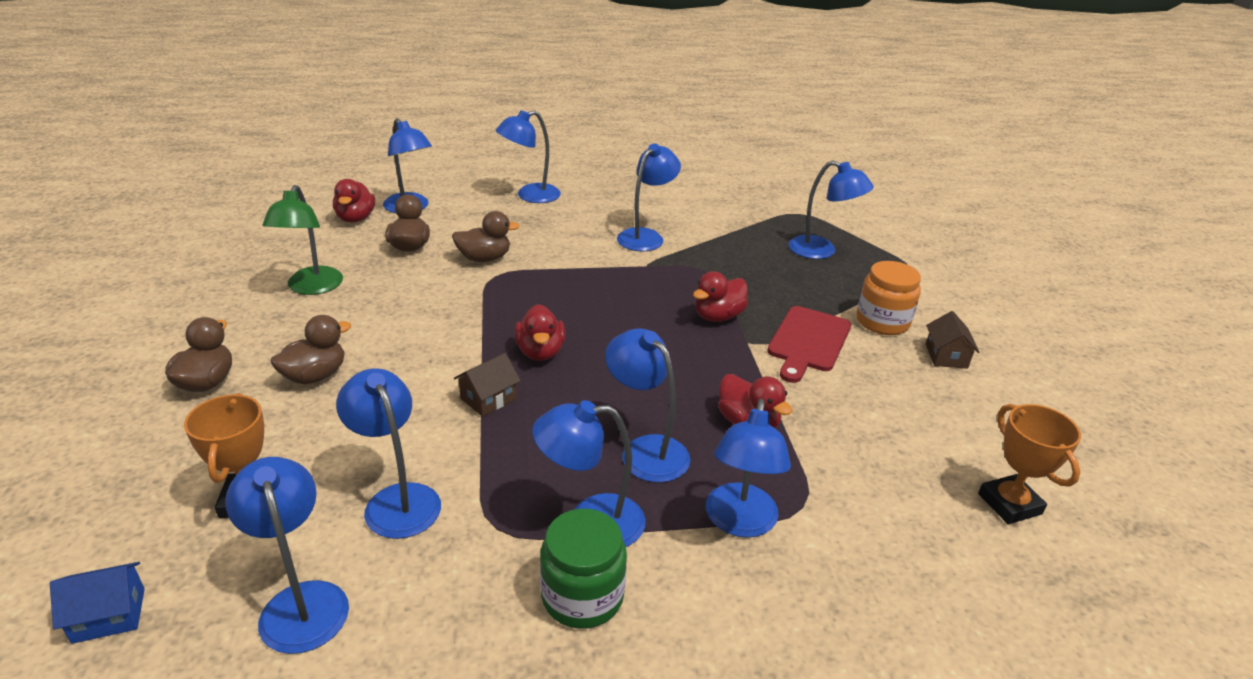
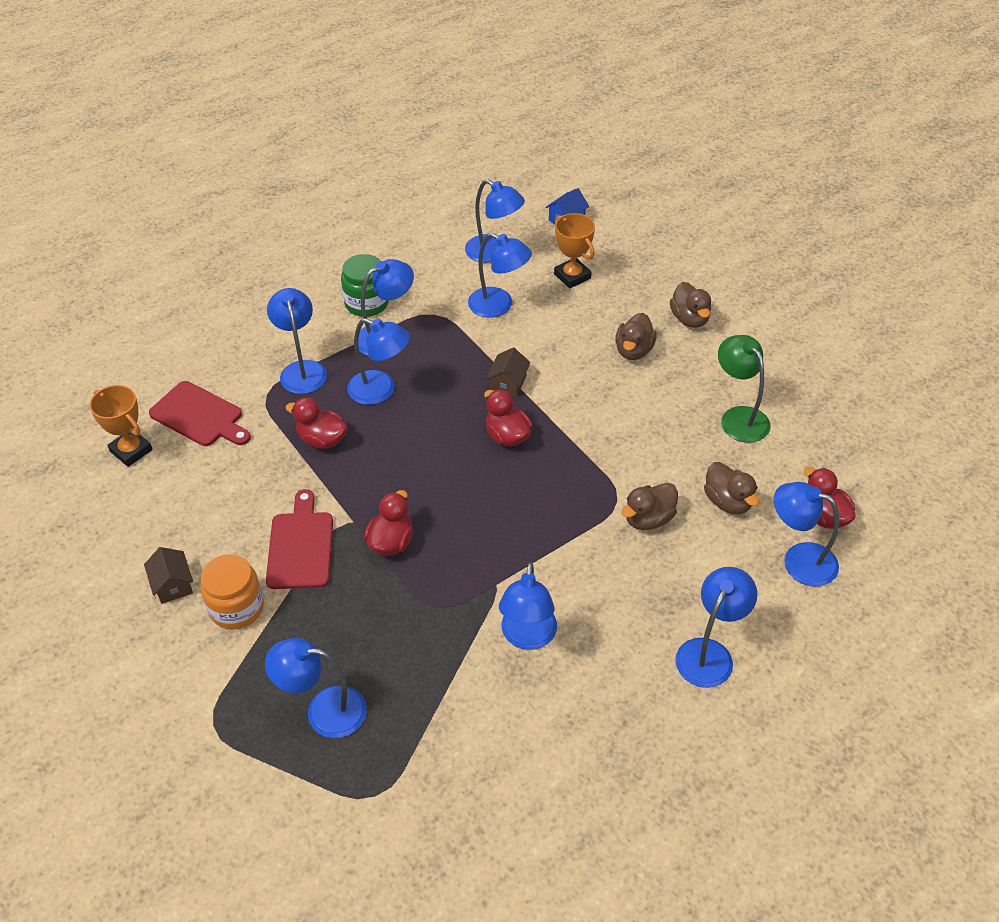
camera: 155 degrees right, 15 degrees up
none -> red cutting board [149,381,251,446]

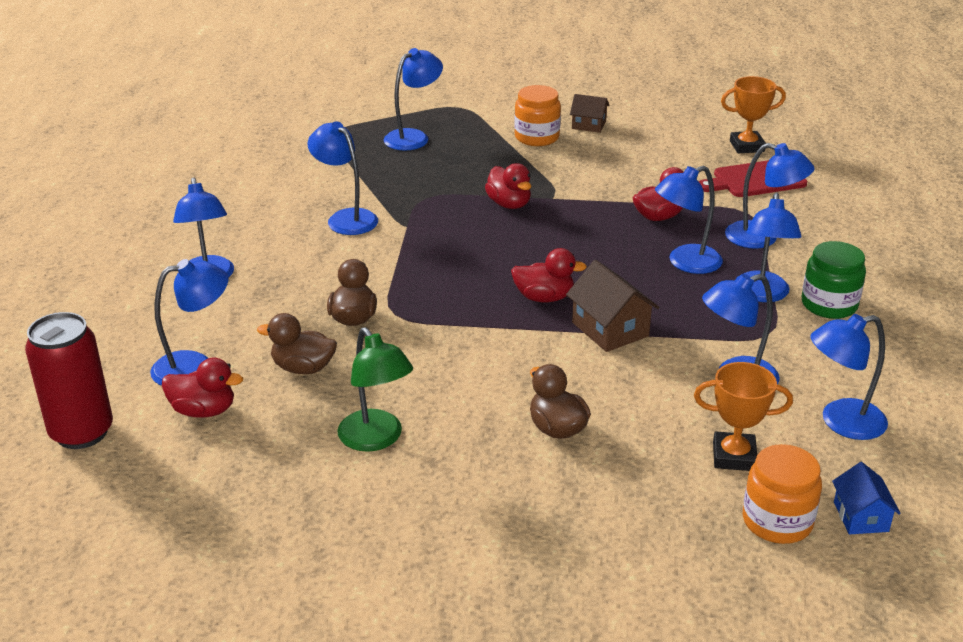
camera: 130 degrees right, 15 degrees down
red cutting board [266,489,333,589] -> none
brown house [486,347,530,397] -> brown house [566,260,660,352], size x1.55
brown duck [670,282,711,328] -> none
green lamp [718,335,771,443] -> green lamp turned 45 degrees clockwise [337,327,413,452]
none -> red can [25,312,113,449]
none -> orange jar [743,444,822,544]

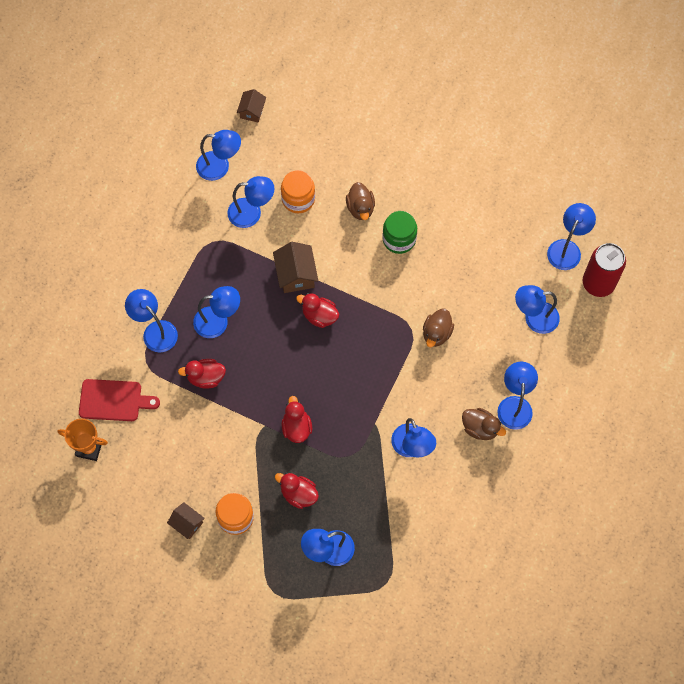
camera: 160 degrees left, 35 degrees up
red duck [162,358,243,418] -> red duck moved to [275,473,319,509]
brown duck [257,313,337,374] -> brown duck moved to [462,408,506,440]
green lamp [337,327,413,452] -> none
orange trophy [694,362,793,471] -> none
blue lamp [735,192,801,302] -> blue lamp moved to [547,203,596,270]
orange jar [743,444,822,544] -> orange jar moved to [281,170,315,213]
green jar [802,241,866,319] -> green jar moved to [382,211,417,254]
blue house [832,462,901,534] -> brown house [237,89,266,122]

